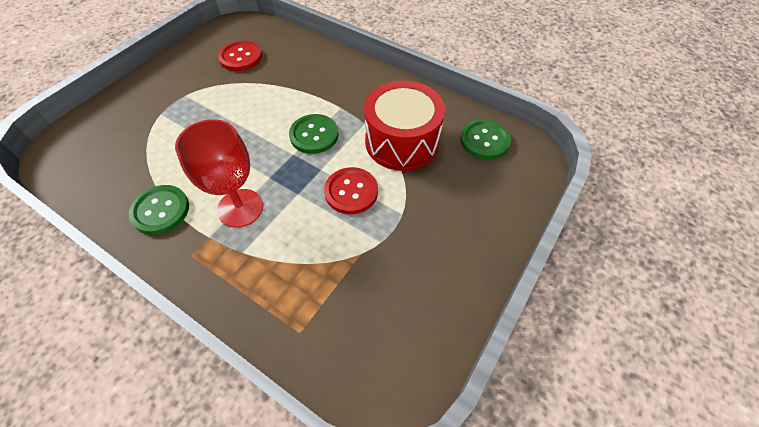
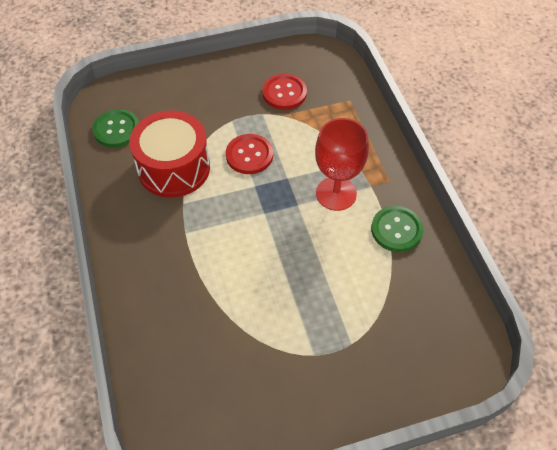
camera: 140 degrees left, 0 degrees up
red button [218,41,262,71] -> red button moved to [262,74,307,110]
green button [289,114,339,154] -> none

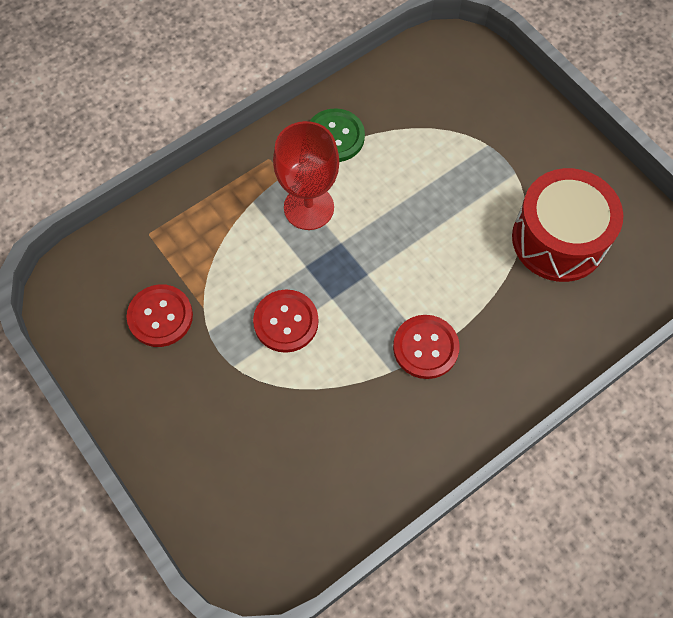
camera: 110 degrees left, 10 degrees up
green button [92,109,139,148] -> none
red drum [129,110,210,198] -> red drum moved to [512,168,624,282]
none -> red button [393,315,460,379]

